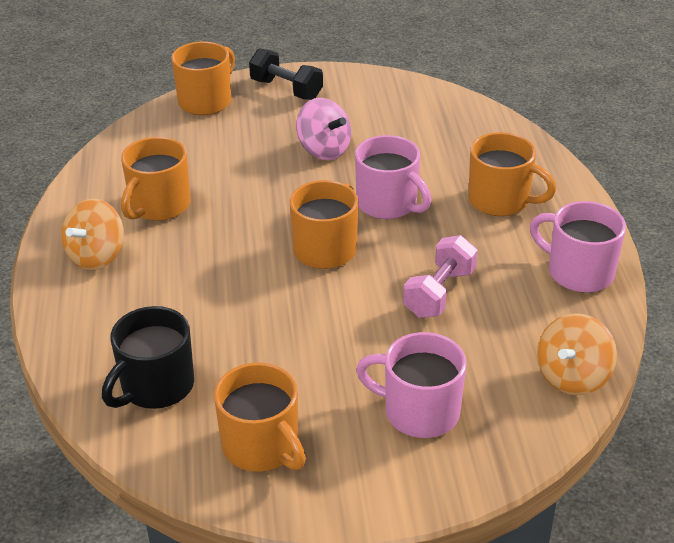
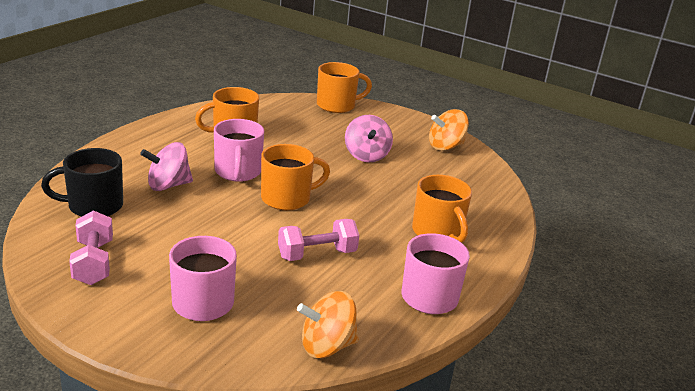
camera: 35 degrees right, 10 degrees down
orange spinning top [61,199,124,270] -> orange spinning top moved to [429,109,469,151]
orange mug [214,362,306,472] -> pink dumbbell [69,210,113,285]
black dumbbell [249,48,323,100] -> none
pink mug [355,135,431,219] -> pink mug moved to [214,119,264,182]
none -> pink spinning top [140,142,193,191]

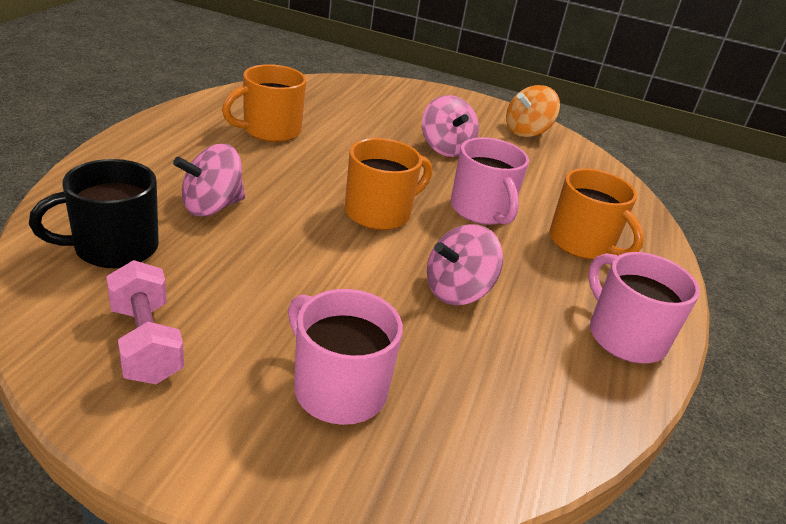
camera: 15 degrees left, 5 degrees up
pink mug [214,119,264,182] -> pink mug moved to [451,137,529,225]
pink dumbbell [278,219,359,261] -> pink spinning top [427,224,503,305]
orange spinning top [297,291,359,358] -> none
orange mug [317,62,372,113] -> none

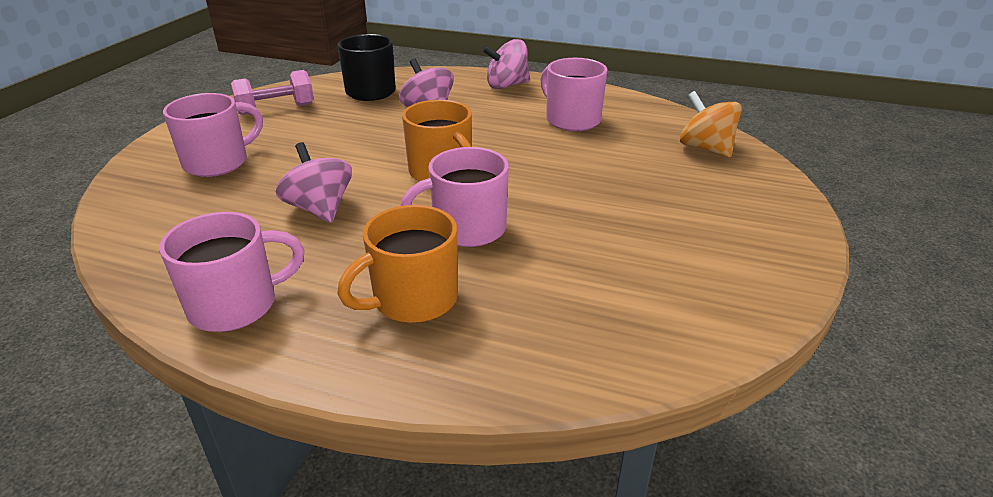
camera: 95 degrees right, 0 degrees up
orange mug [222,64,306,142] -> pink mug [540,58,607,131]
pink spinning top [422,95,479,157] -> pink spinning top moved to [482,39,530,89]
orange spinning top [506,85,560,137] -> orange spinning top moved to [680,91,742,157]

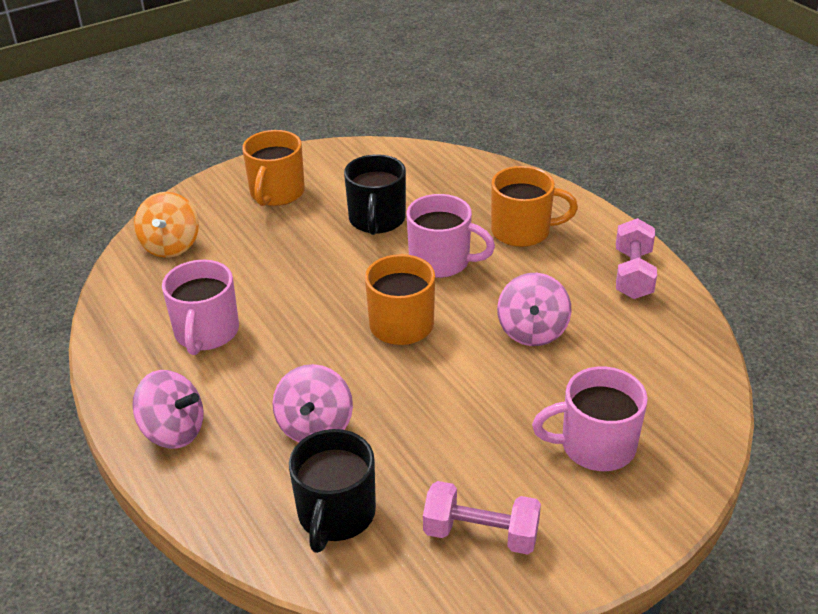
camera: 140 degrees left, 5 degrees up
pink mug [159,212,305,332] -> pink dumbbell [616,218,657,299]
none -> orange mug [242,130,305,206]
none -> black mug [344,154,406,235]

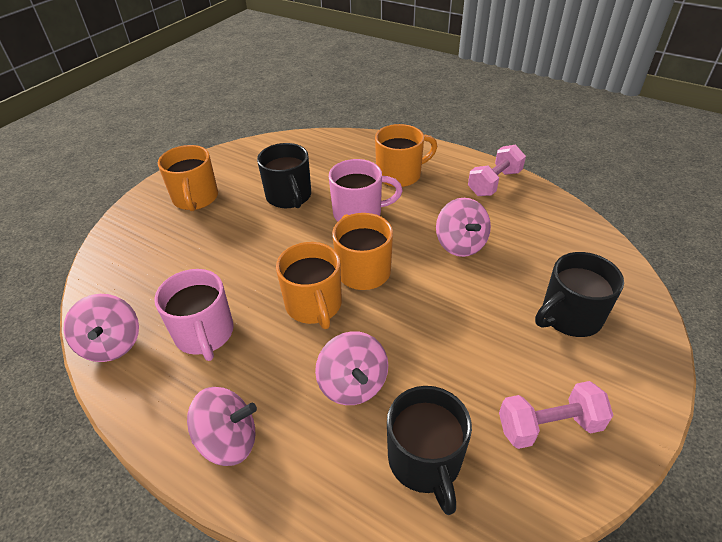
camera: 25 degrees left, 5 degrees up
orange spinning top [134,192,199,258] -> none
pink mug [532,367,648,471] -> black mug [535,252,624,337]
pink dumbbell [616,218,657,299] -> pink dumbbell turned 60 degrees clockwise [468,145,526,196]
none -> pink spinning top [63,294,139,362]
none -> orange mug [276,242,342,329]

